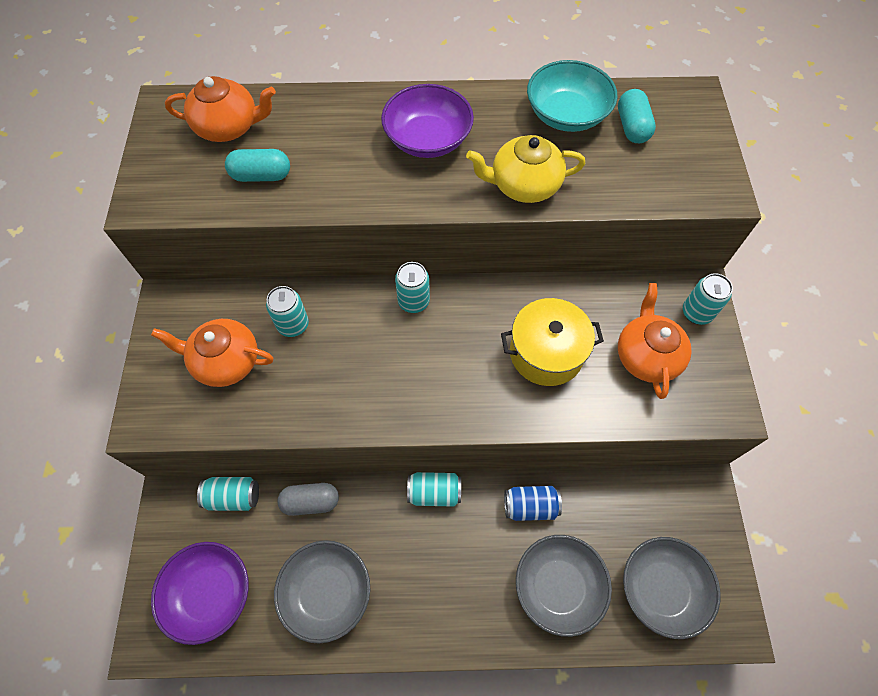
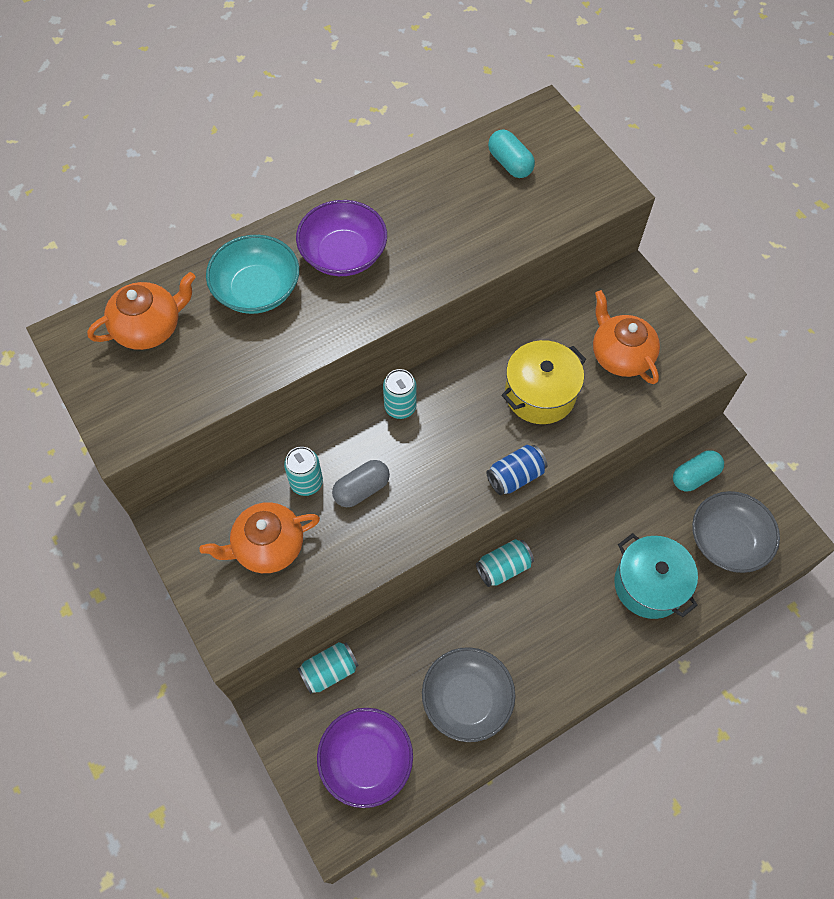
camera: 30 degrees left, 0 degrees up
turquoise capsule [225,149,290,182] -> turquoise capsule moved to [673,450,724,491]
grey capsule [277,483,339,516] -> grey capsule moved to [332,460,390,507]
yellow teapot [466,135,585,203] -> none
blue can [504,486,562,521] -> blue can moved to [486,445,547,495]
grey bowl [516,535,612,637] -> turquoise pot [614,533,698,619]
turquoise bowl [527,60,617,132] -> turquoise bowl moved to [206,235,299,314]
turquoise can [683,273,733,325] -> none

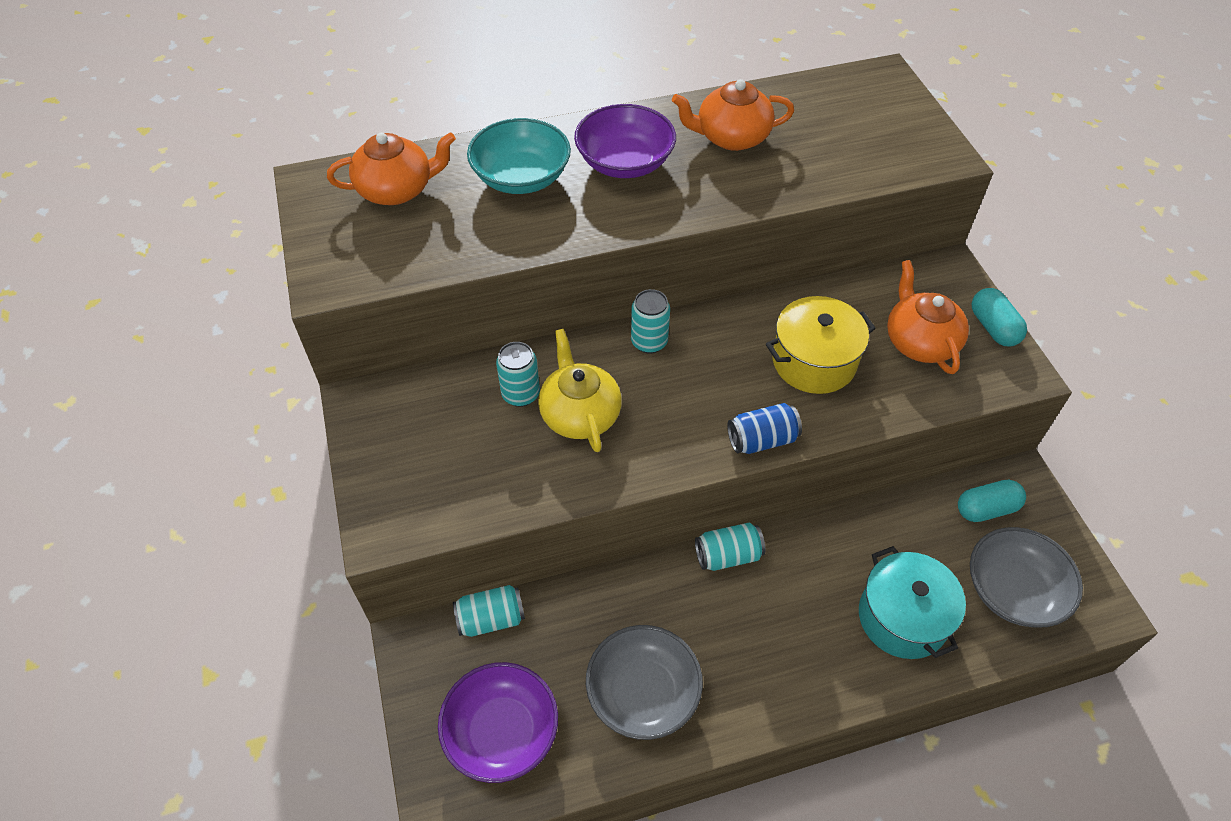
camera: 15 degrees right, 10 degrees down
orange teapot [199,502,320,573] -> orange teapot moved to [672,79,794,151]
grey capsule [332,460,390,507] -> yellow teapot [538,329,622,452]
turquoise capsule [488,129,535,178] -> turquoise capsule moved to [971,288,1027,346]

